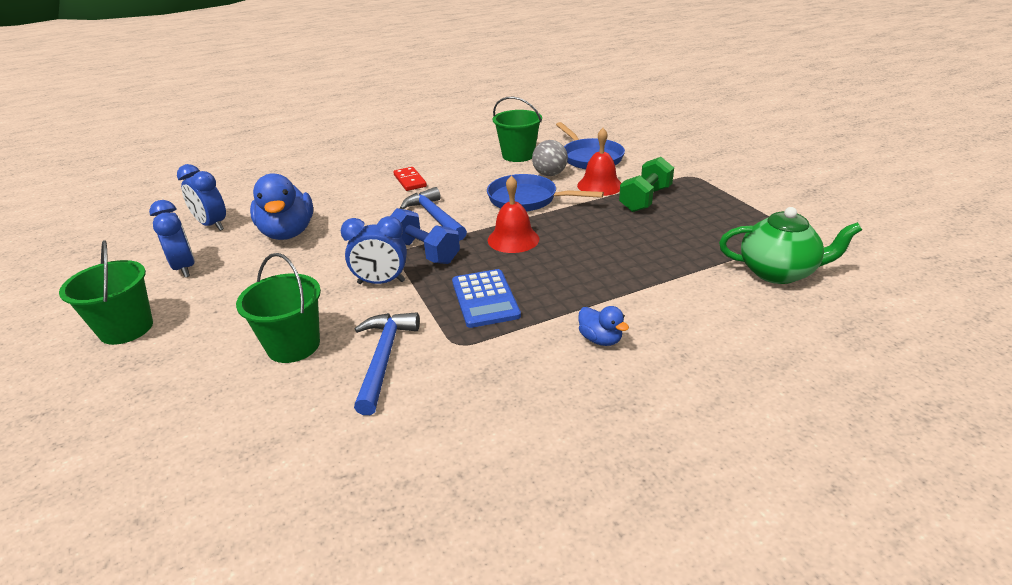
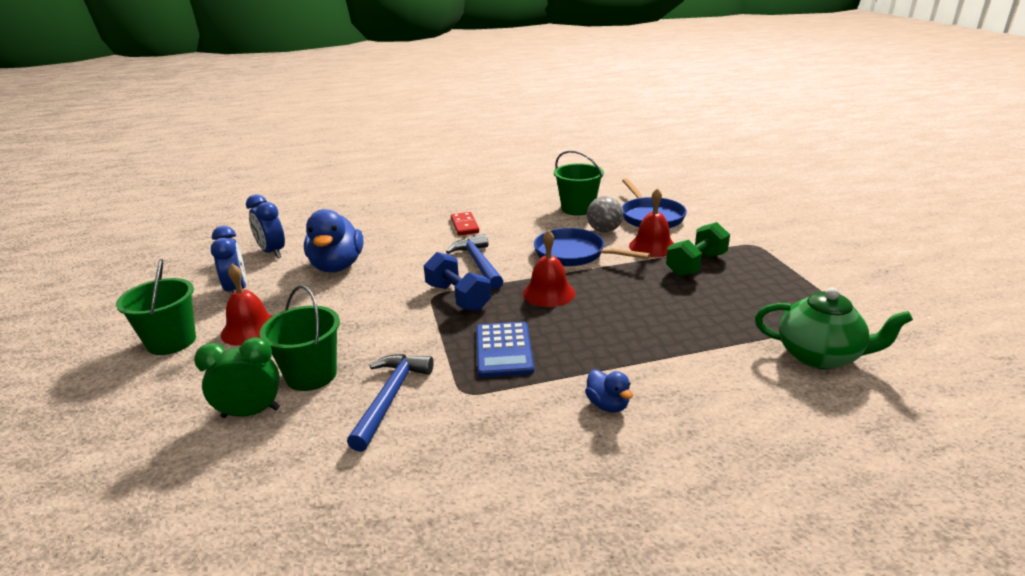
camera: 10 degrees right, 5 degrees down
blue clock [341,216,407,284] -> none
none -> green clock [194,337,280,418]
none -> red bell [221,264,272,346]

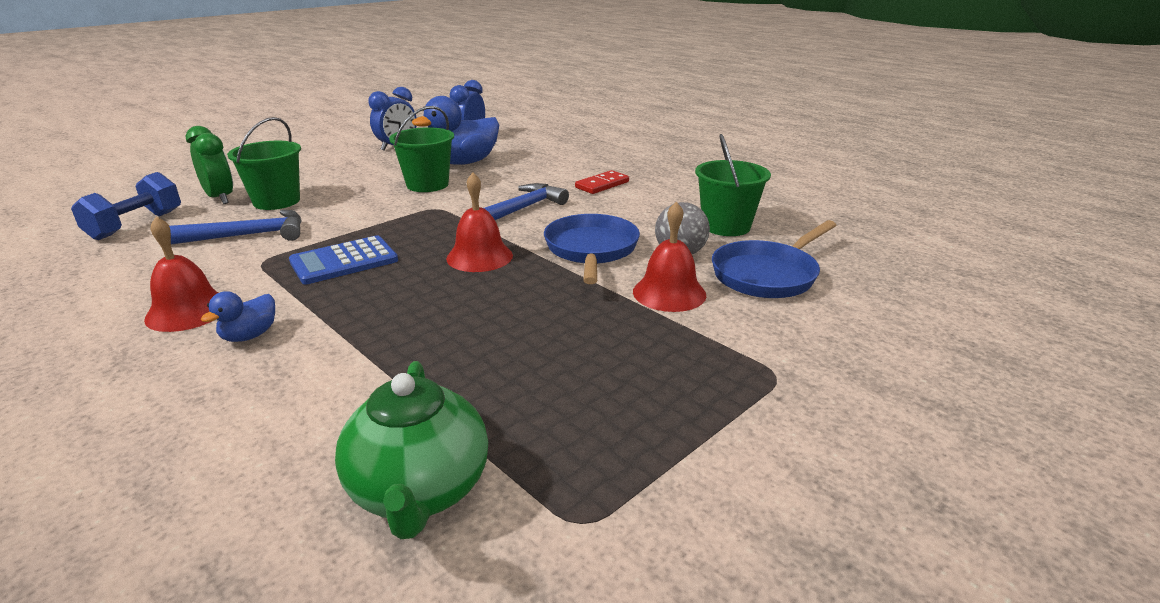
camera: 60 degrees right, 0 degrees up
green bucket [116,259,196,355] -> green bucket moved to [389,106,454,192]
red bell [221,264,272,346] -> red bell moved to [144,216,219,332]
blue dumbbell [424,252,491,311] -> blue dumbbell moved to [71,172,181,240]
green dumbbell [666,222,730,277] -> none

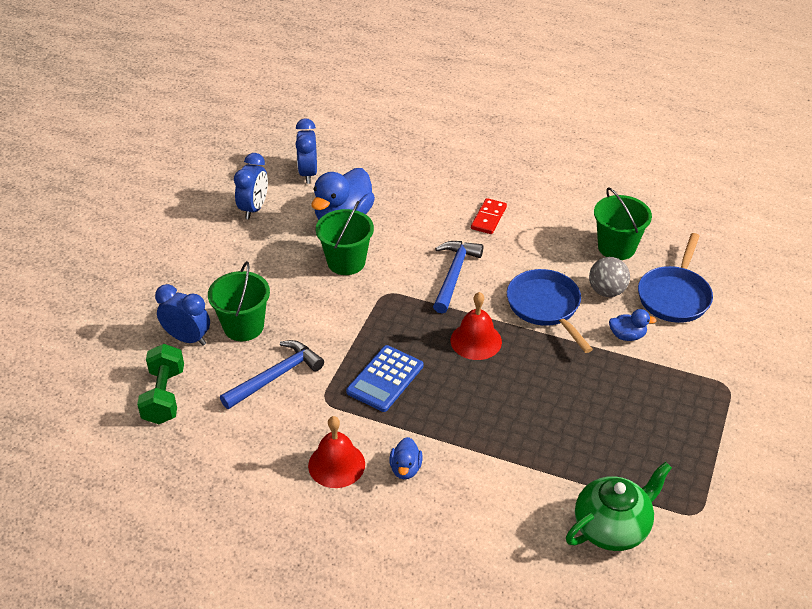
camera: 25 degrees left, 15 degrees up
blue dumbbell [71,172,181,240] -> green dumbbell [137,344,184,424]
green clock [186,126,233,204] -> blue clock [155,284,210,346]
green teapot [335,361,488,539] -> green teapot turned 90 degrees counterclockwise [566,462,672,551]
red bell [633,201,706,312] -> blue duck [609,309,657,341]

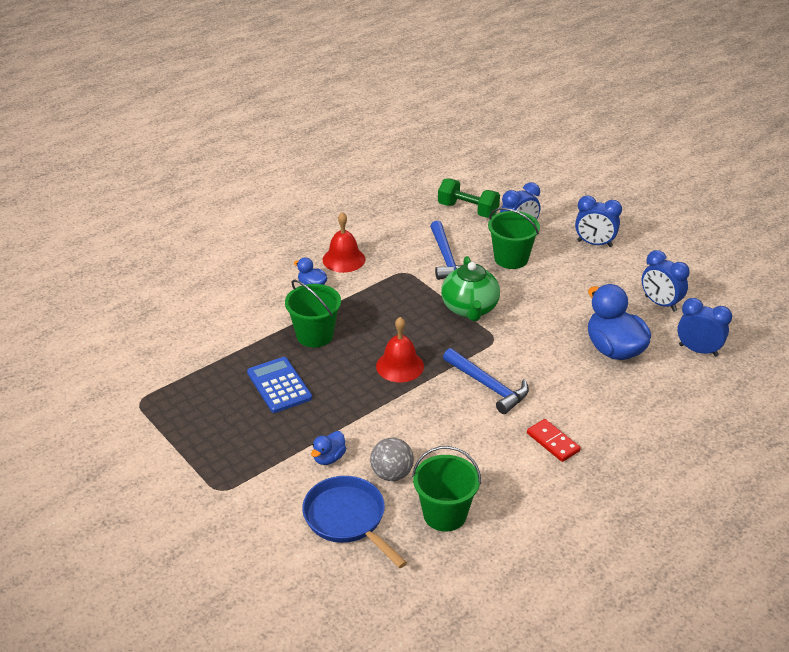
camera: 120 degrees right, 5 degrees down
green bucket [316,201,374,275] -> green bucket moved to [285,280,341,348]
blue calculator [346,345,423,412] -> blue calculator moved to [247,357,312,413]
blue pan [507,269,593,353] -> none
green teapot [566,462,672,551] -> green teapot moved to [441,256,500,321]
none -> blue clock [575,196,622,247]

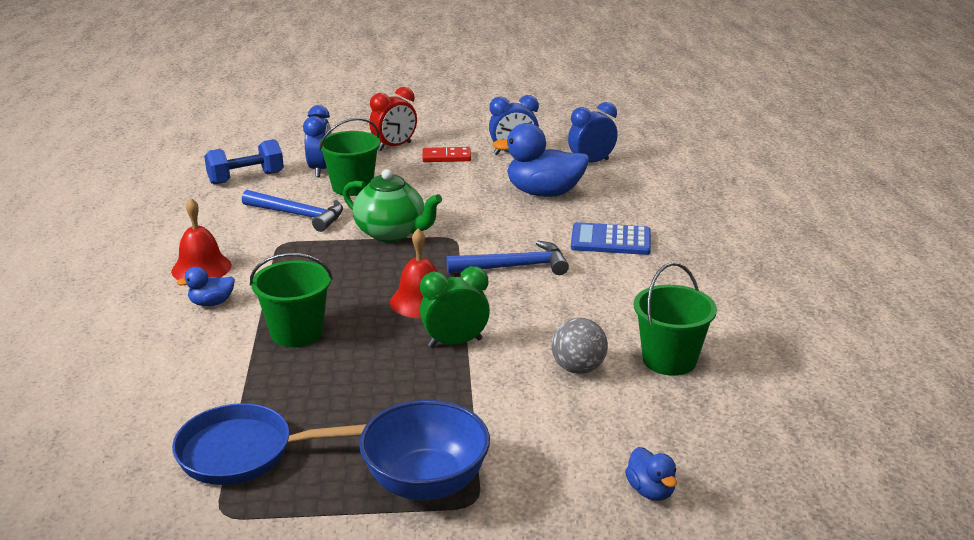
camera: 55 degrees left, 10 degrees down
blue calculator [247,357,312,413] -> blue calculator moved to [571,222,651,255]
blue pan [302,476,407,568] -> blue pan moved to [172,403,367,485]
blue duck [311,431,346,465] -> blue duck moved to [625,447,677,501]
green dumbbell [438,178,500,218] -> blue dumbbell [204,139,284,185]
red domino [527,419,581,462] -> red domino moved to [422,147,471,162]
blue clock [575,196,622,247] -> red clock [369,87,417,151]
none -> blue bowl [359,400,490,500]
none -> green clock [420,266,490,348]

